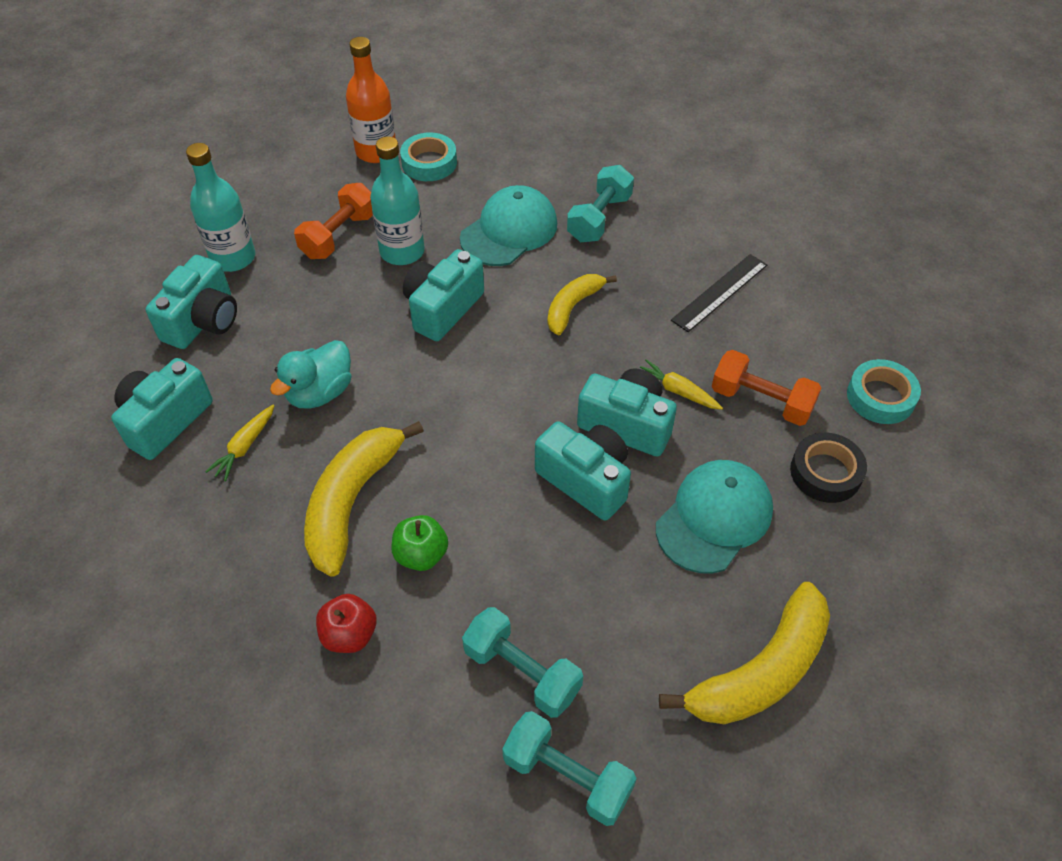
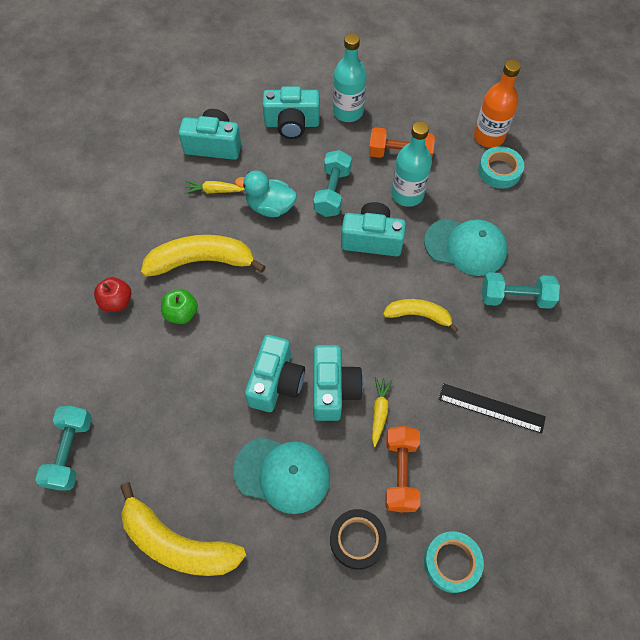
camera: 65 degrees right, 10 degrees up
turquoise dumbbell [462,607,583,718] -> turquoise dumbbell moved to [313,150,352,217]

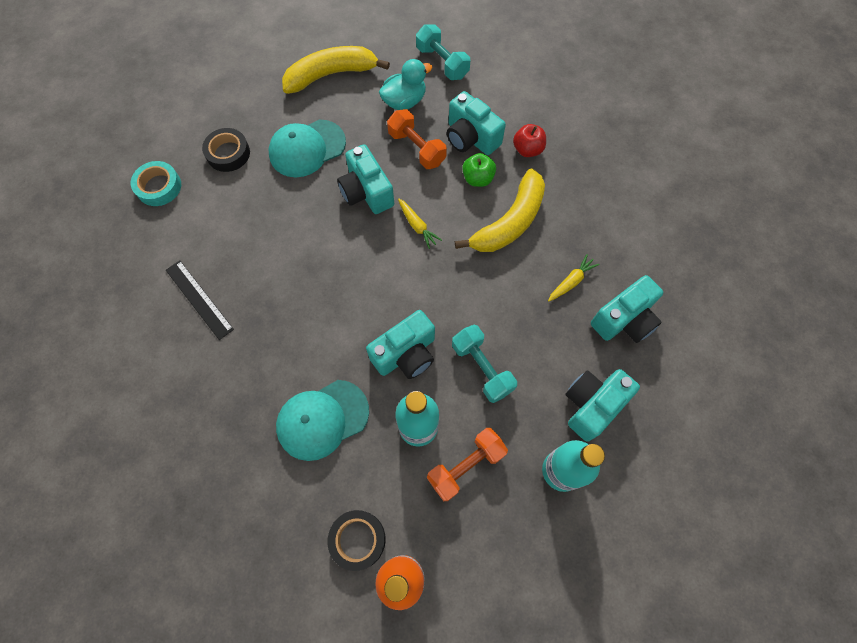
camera: 135 degrees right, 5 degrees up
turquoise duck [235,171,297,217] -> turquoise duck moved to [379,59,433,110]
turquoise camera [313,345,363,421] -> turquoise camera moved to [447,91,506,155]
yellow carrot [372,377,393,447] -> yellow carrot moved to [398,199,442,249]
yellow banana [383,299,458,332] -> none
orange dumbbell [385,426,420,512] -> orange dumbbell moved to [387,109,447,169]
black ruler [439,383,546,434] -> black ruler turned 75 degrees clockwise [166,261,234,340]
turquoise tape [478,146,524,189] -> black tape [328,510,386,571]
turquoise dumbbell [482,272,560,309] -> none

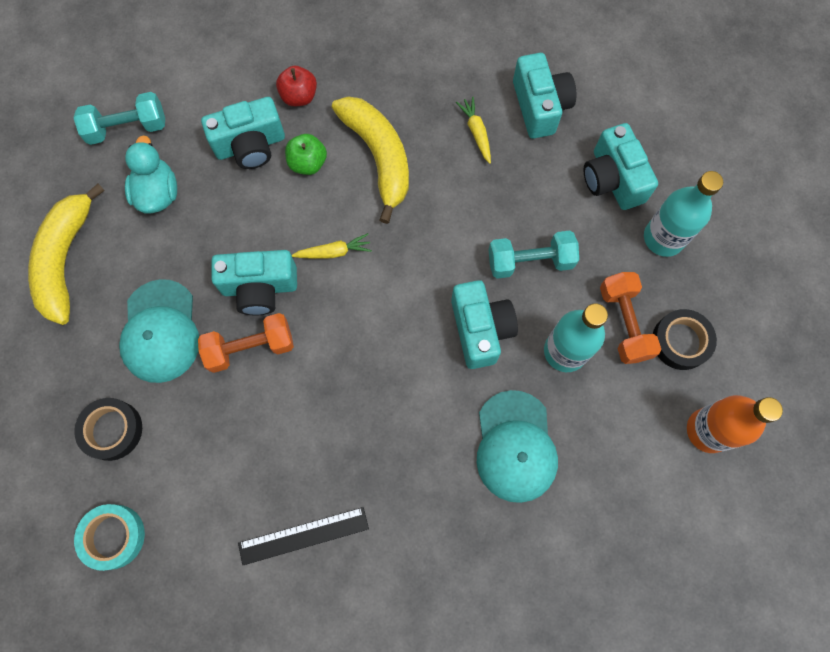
camera: 65 degrees left, 5 degrees up
black tape [328,510,386,571] -> black tape moved to [653,309,717,370]
orange dumbbell [387,109,447,169] -> orange dumbbell moved to [198,313,294,373]

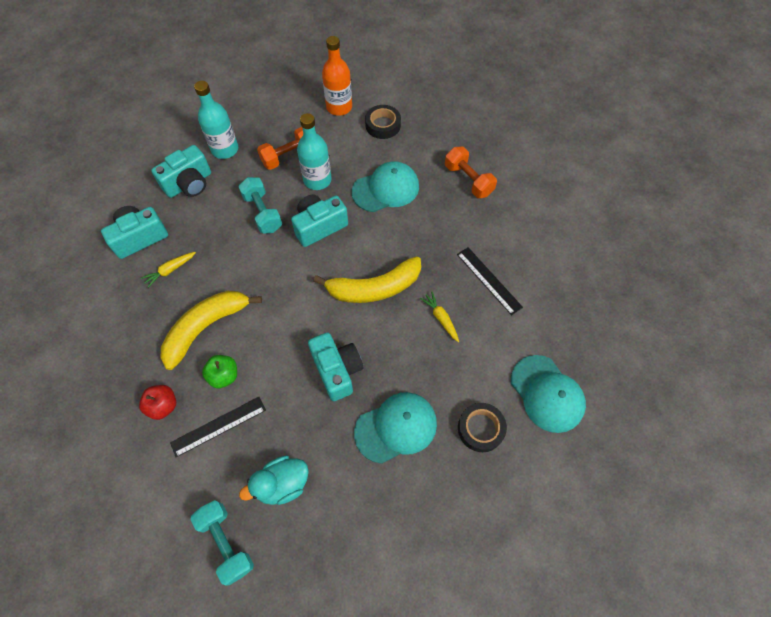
camera: 110 degrees left, 10 degrees down
yellow banana [28,184,105,325] -> yellow banana moved to [313,256,421,303]
turquoise tape [74,504,145,571] -> turquoise cap [511,355,586,433]
orange dumbbell [198,313,294,373] -> orange dumbbell moved to [445,147,497,198]
turquoise camera [201,97,285,169] -> black ruler [170,397,266,457]
yellow carrot [292,233,372,259] -> yellow carrot moved to [420,291,459,342]
black tape [653,309,717,370] -> black tape moved to [365,105,401,139]

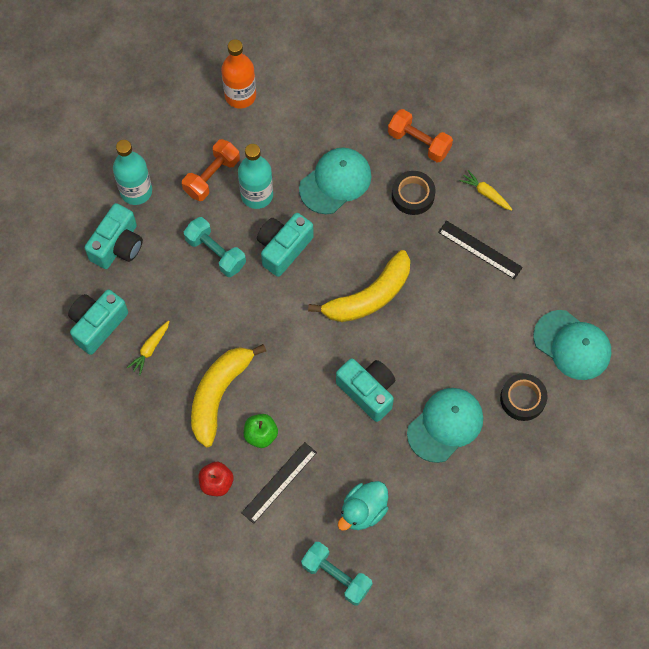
camera: 20 degrees left, 5 degrees up
black tape [365,105,401,139] -> black tape moved to [392,171,435,215]
yellow carrot [420,291,459,342] -> yellow carrot moved to [460,170,513,211]

